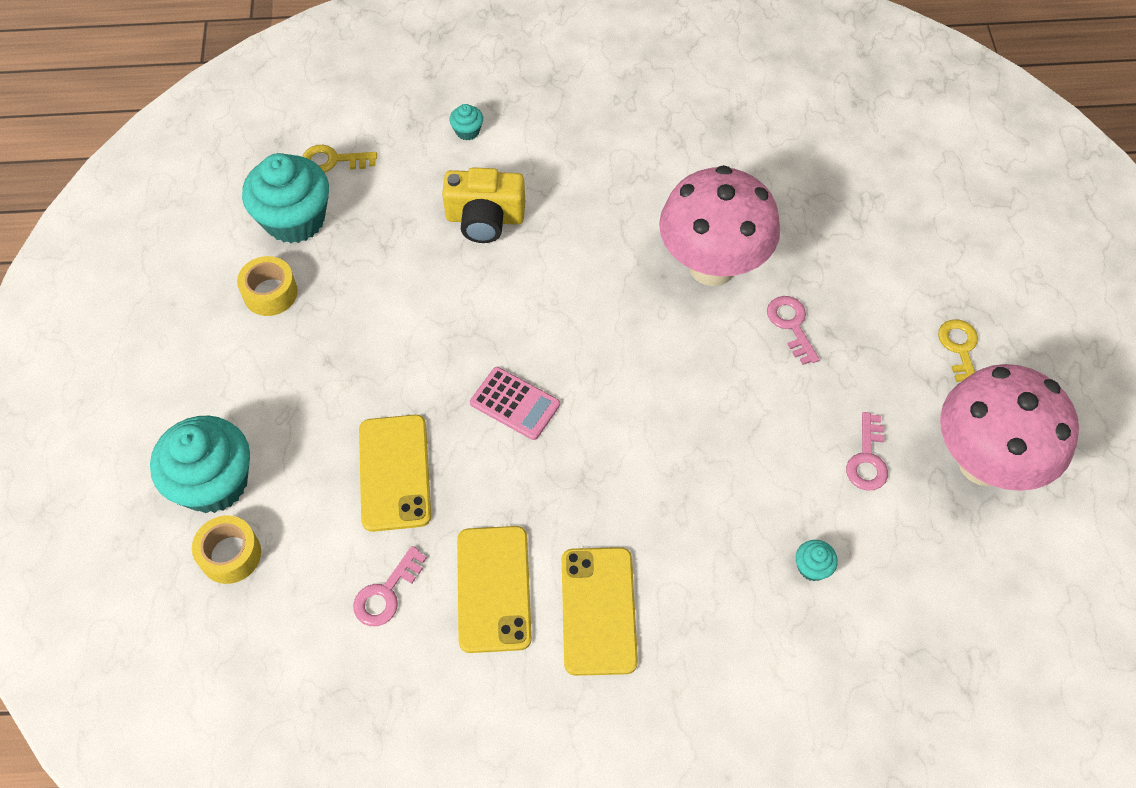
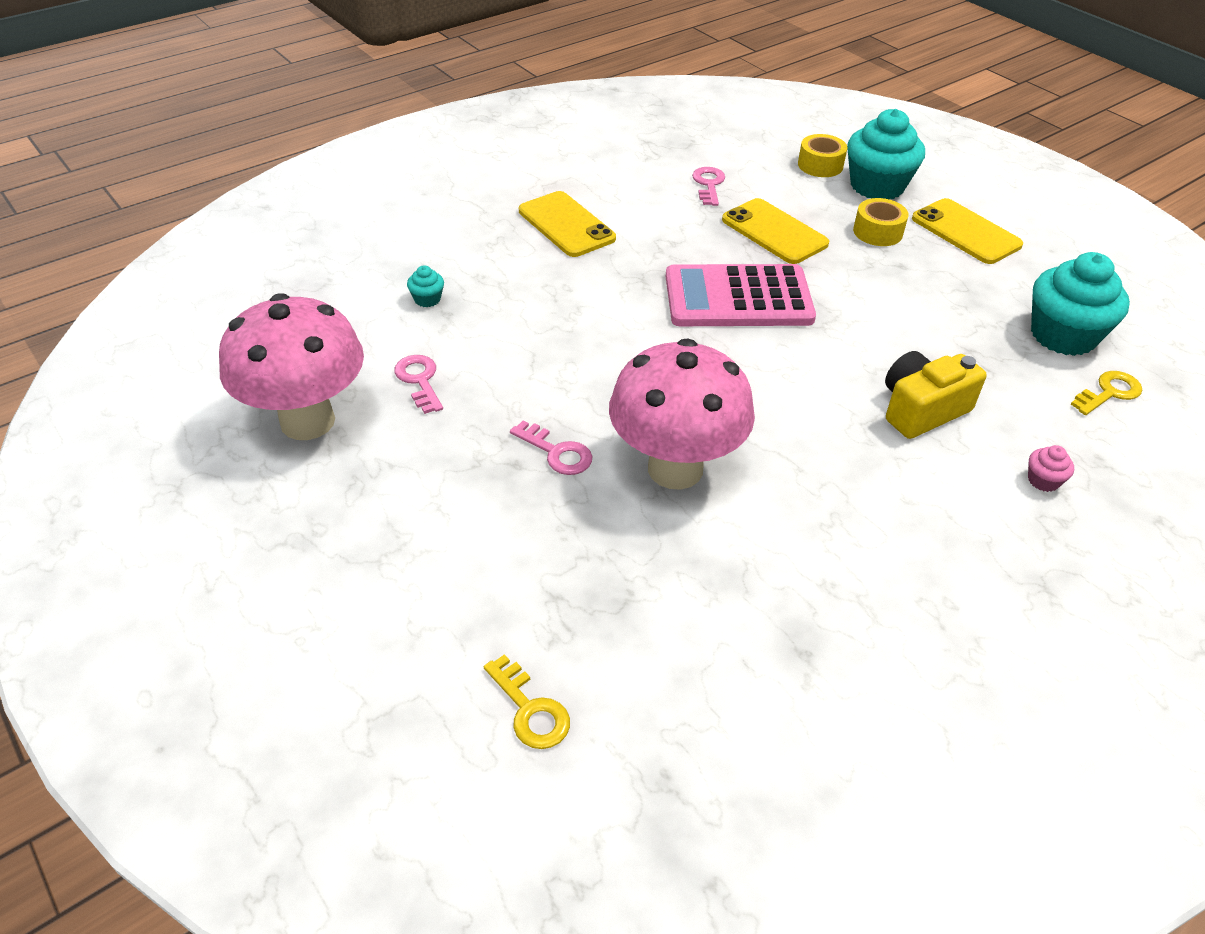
camera: 145 degrees right, 15 degrees down
yellow tape [237,256,298,316] -> yellow tape moved to [853,198,909,246]
turquoise cupcake [450,104,483,140] -> pink cupcake [1028,445,1074,492]
yellow phone [457,526,532,653] -> yellow phone moved to [912,198,1023,264]
pink calculator [470,367,560,440] -> pink calculator [666,264,816,326], size x1.89
yellow key [938,319,978,382] -> yellow key moved to [484,654,570,749]

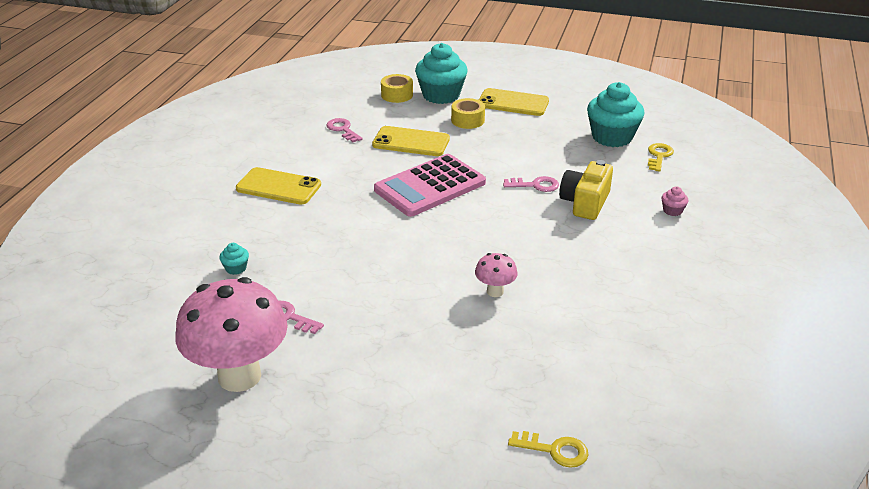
camera: 35 degrees left, 10 degrees down
pink key [510,420,592,475] -> pink key moved to [503,176,559,192]
pink mushroom [609,338,755,490] -> pink mushroom [475,253,517,297], size x0.44

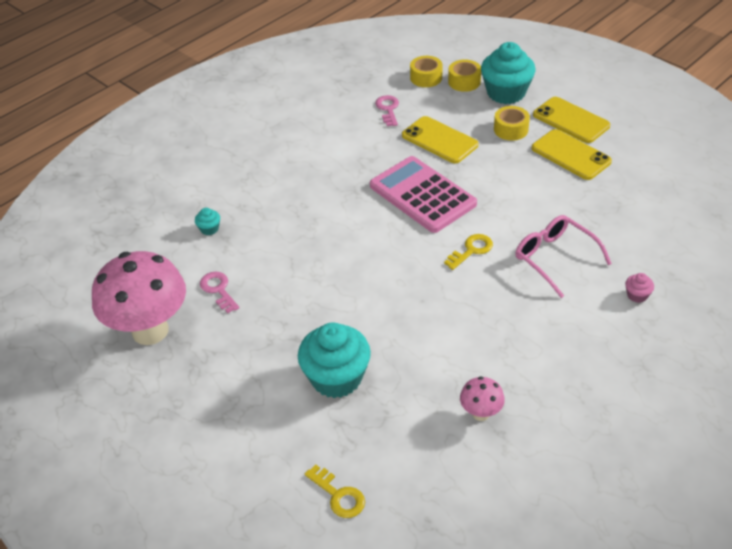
camera: 30 degrees right, 10 degrees up
yellow phone [236,167,321,205] -> yellow phone moved to [532,129,612,180]
pink calculator [374,154,486,217] -> pink calculator turned 60 degrees clockwise [370,156,477,233]
pink mushroom [475,253,517,297] -> pink mushroom moved to [460,376,505,421]
pink key [503,176,559,192] -> none
yellow camera [559,160,613,220] -> pink glasses [515,215,612,298]
turquoise cupcake [587,82,644,147] -> turquoise cupcake moved to [298,323,371,398]
yellow key [648,143,674,172] -> yellow key moved to [444,234,493,270]
none -> yellow tape [410,56,443,87]

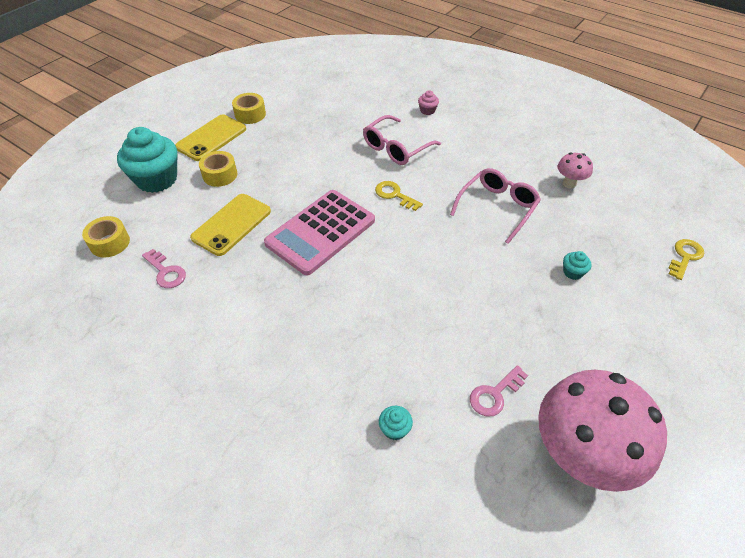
camera: 100 degrees left, 5 degrees up
turquoise cupcake [298,323,371,398] -> turquoise cupcake [563,251,591,280], size x0.42
pink key [375,95,399,126] -> pink key turned 120 degrees counterclockwise [142,249,186,288]
yellow tape [448,59,481,92] -> yellow tape moved to [232,93,266,124]
yellow phone [532,129,612,180] -> none
none -> pink glasses [450,168,541,244]

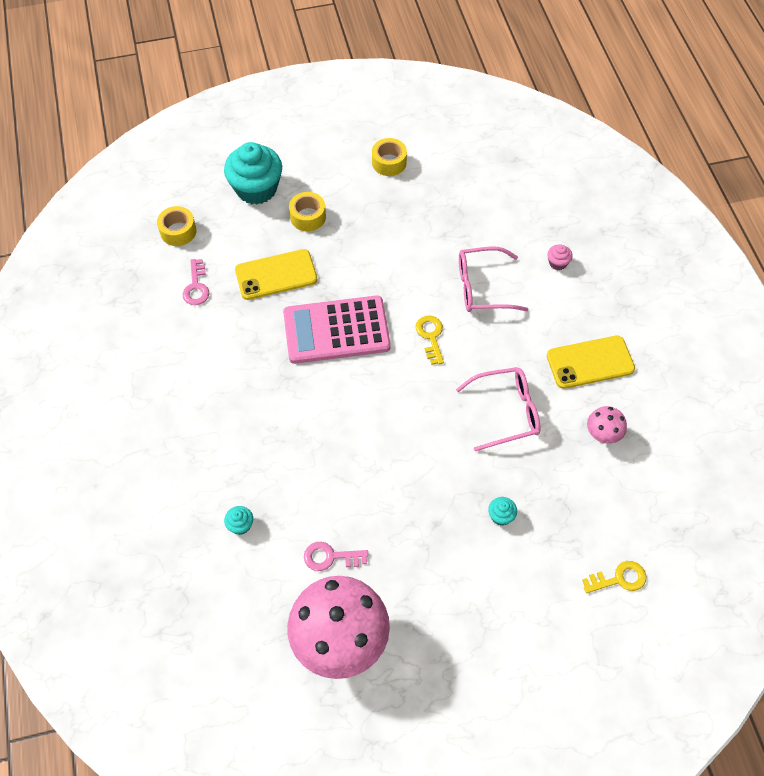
camera: 40 degrees right, 10 degrees up
yellow phone [175,114,246,161] -> yellow phone moved to [547,335,635,389]

